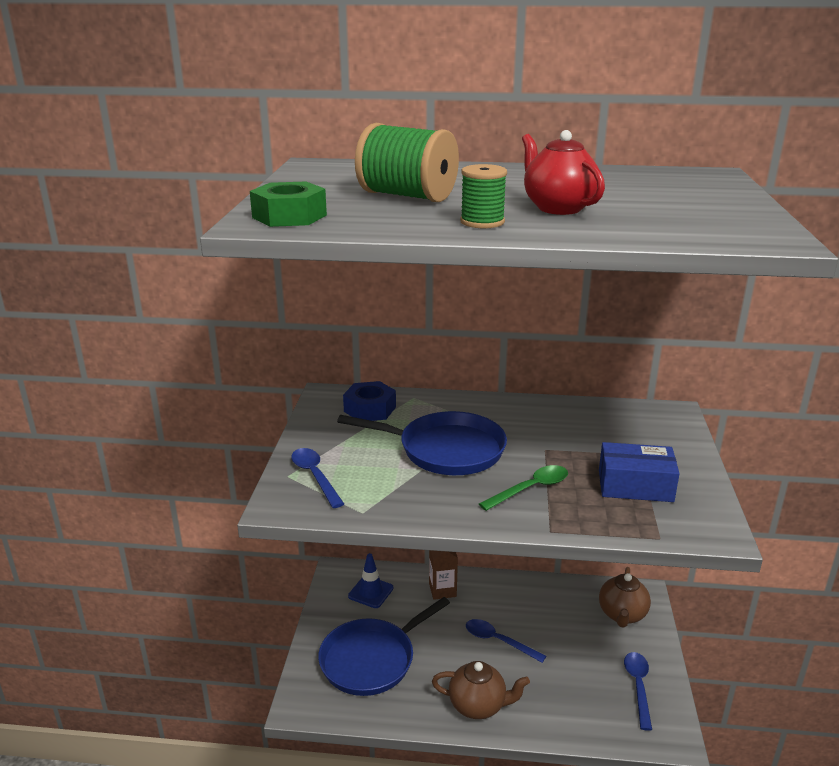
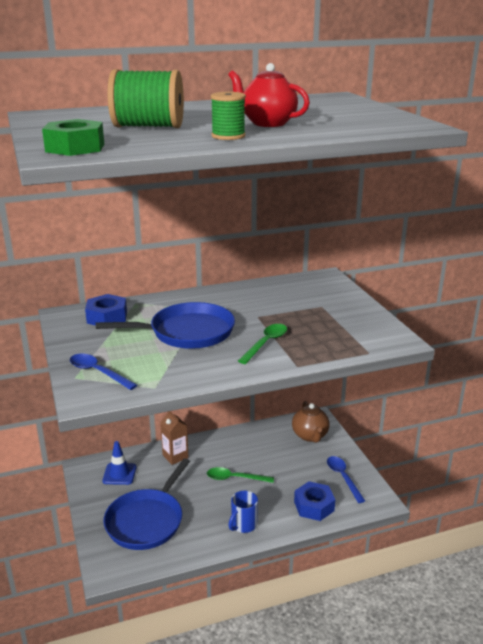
camera: 25 degrees left, 0 degrees up
brown teapot [432,661,530,719] -> blue mug [228,491,258,533]
blue spoon [466,619,546,663] -> green spoon [207,467,274,483]
blue box [599,442,680,502] -> none
none -> blue nut [294,481,335,521]

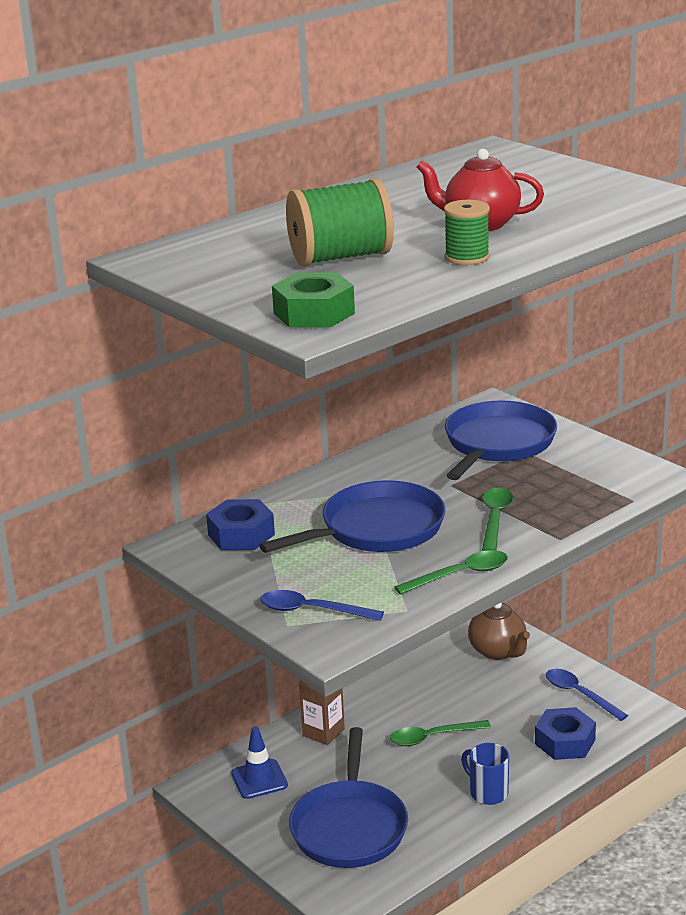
camera: 20 degrees left, 0 degrees up
blue mug [228,491,258,533] -> blue mug turned 120 degrees clockwise [461,743,509,805]
none -> green spoon [395,550,508,595]
none -> blue pan [445,401,557,480]

